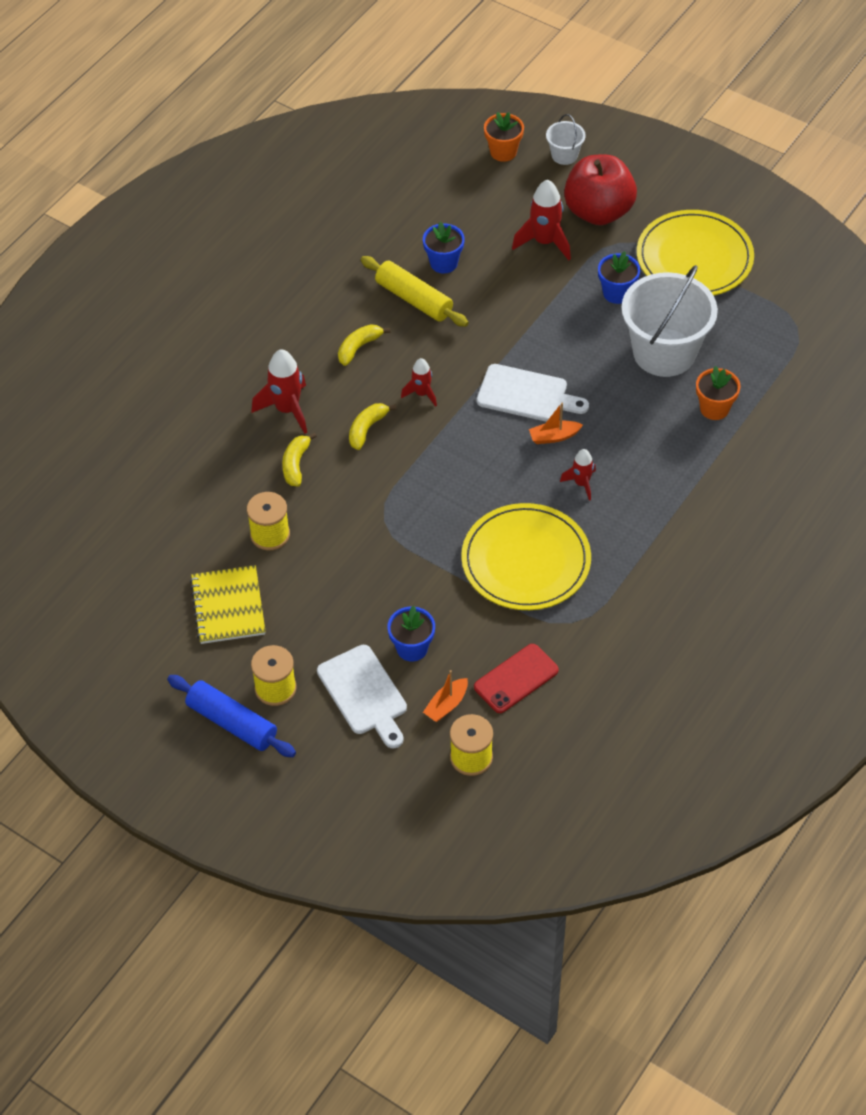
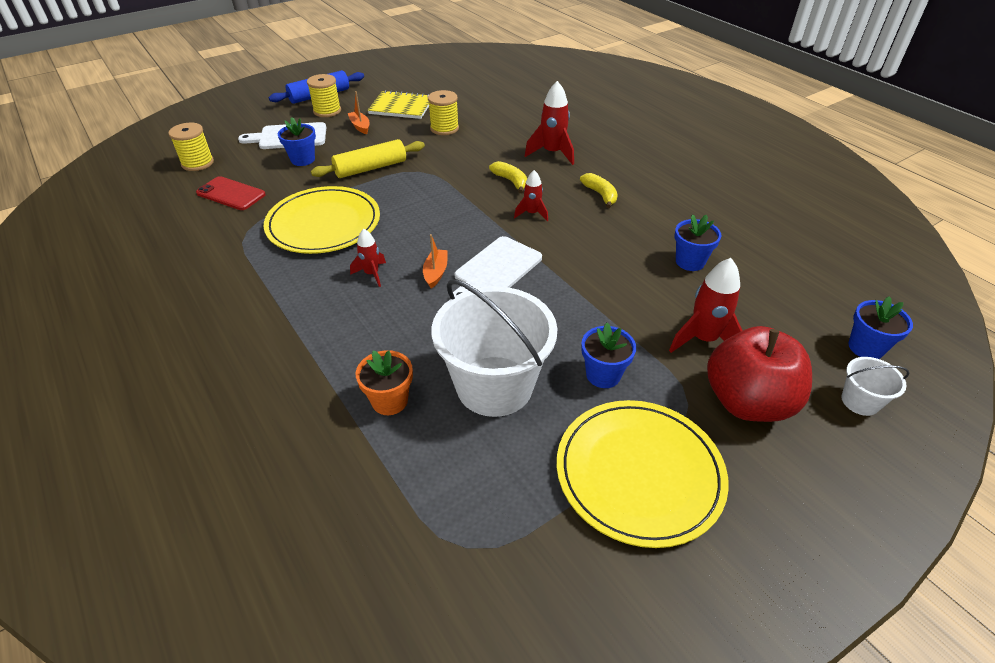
camera: 110 degrees right, 10 degrees down
yellow banana [282,432,317,487] -> none
yellow rolling pin [361,256,469,327] -> yellow rolling pin moved to [311,139,425,178]
orange boat [423,670,468,722] -> orange boat moved to [348,91,369,134]
red phone [474,644,559,713] -> red phone turned 45 degrees counterclockwise [196,176,266,210]
orange flower pot [484,112,524,162] -> blue flower pot [848,296,913,359]

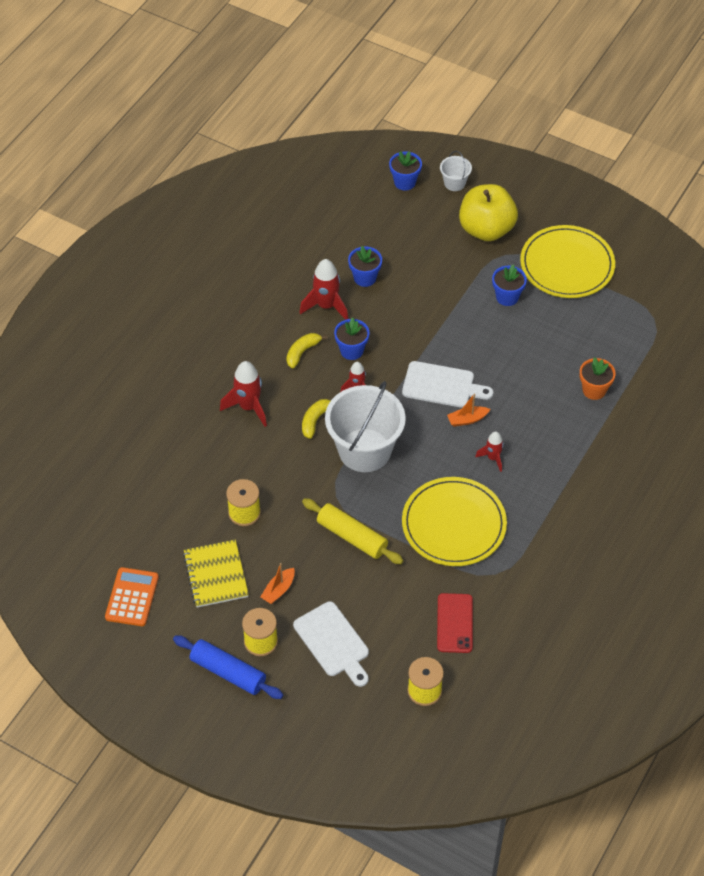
camera: 115 degrees left, 10 degrees up
blue flower pot [278,117,316,166] -> blue flower pot moved to [334,317,370,360]
white bucket [432,279,557,417] -> white bucket moved to [325,381,406,472]
red rocket [669,258,743,353] -> red rocket moved to [300,259,348,320]
red apple [707,326,812,422] -> yellow apple [459,184,518,241]
none -> orange calculator [105,567,159,626]

